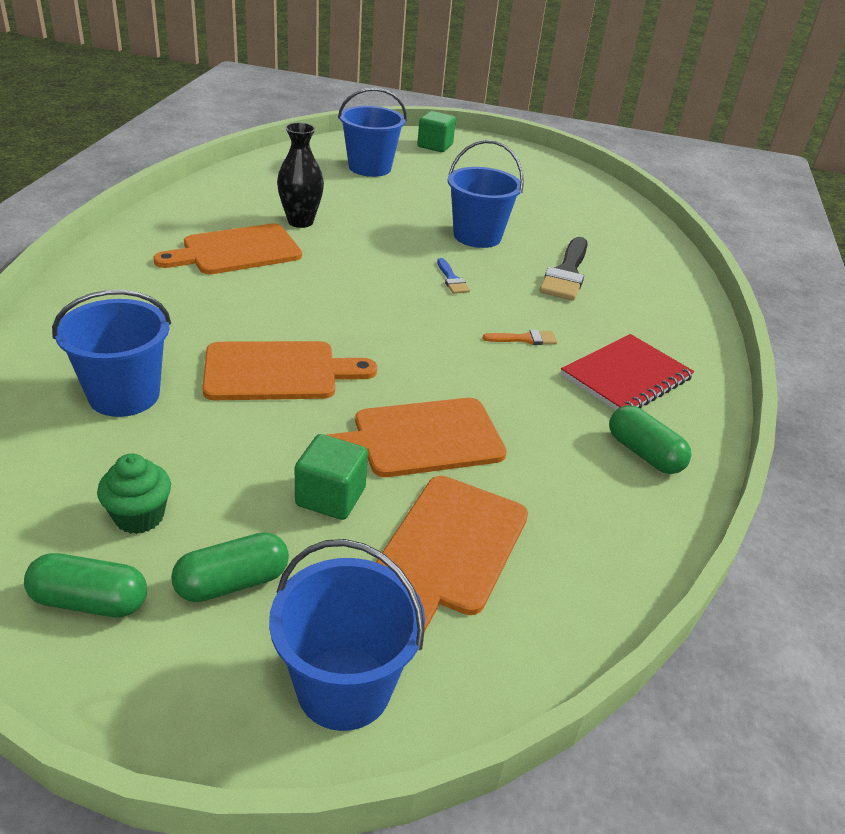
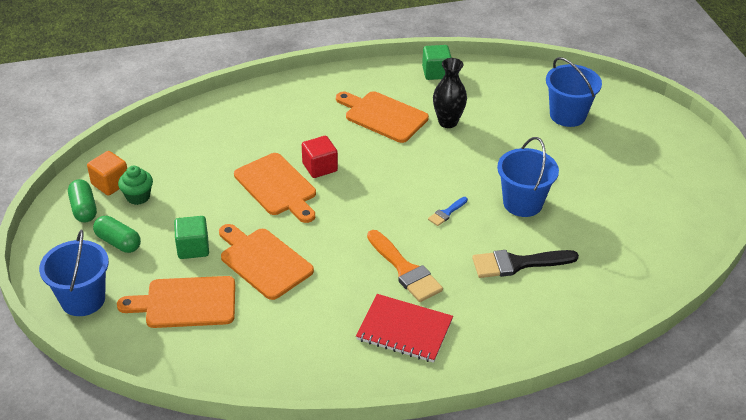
camera: 65 degrees right, 5 degrees up
blue bucket [52,290,171,417] -> none
green cube [417,111,456,152] -> green cube moved to [422,45,452,80]
orange brush [483,330,557,345] -> orange brush [367,230,443,302], size x1.98
green capsule [609,405,691,474] -> none
none -> orange cube [87,151,127,196]
none -> red cube [302,136,338,178]

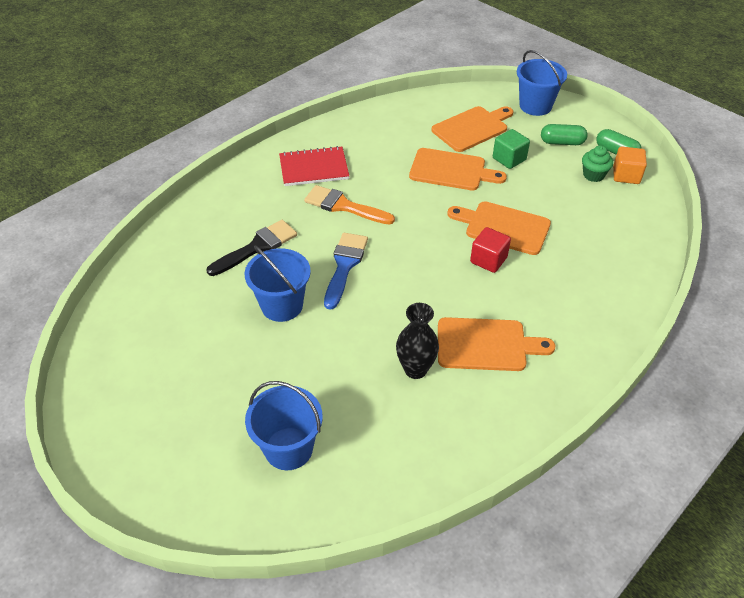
camera: 150 degrees right, 5 degrees up
green cube [422,45,452,80] -> none
blue brush [428,197,468,226] -> blue brush [324,233,368,310], size x1.98

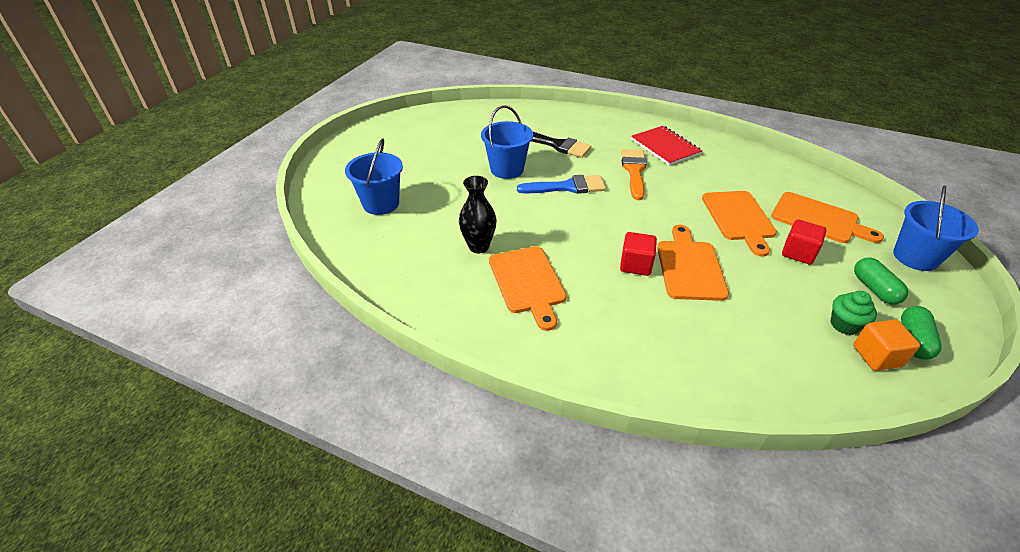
camera: 70 degrees right, 5 degrees down
green cube [493,129,530,169] -> red cube [782,220,826,265]

